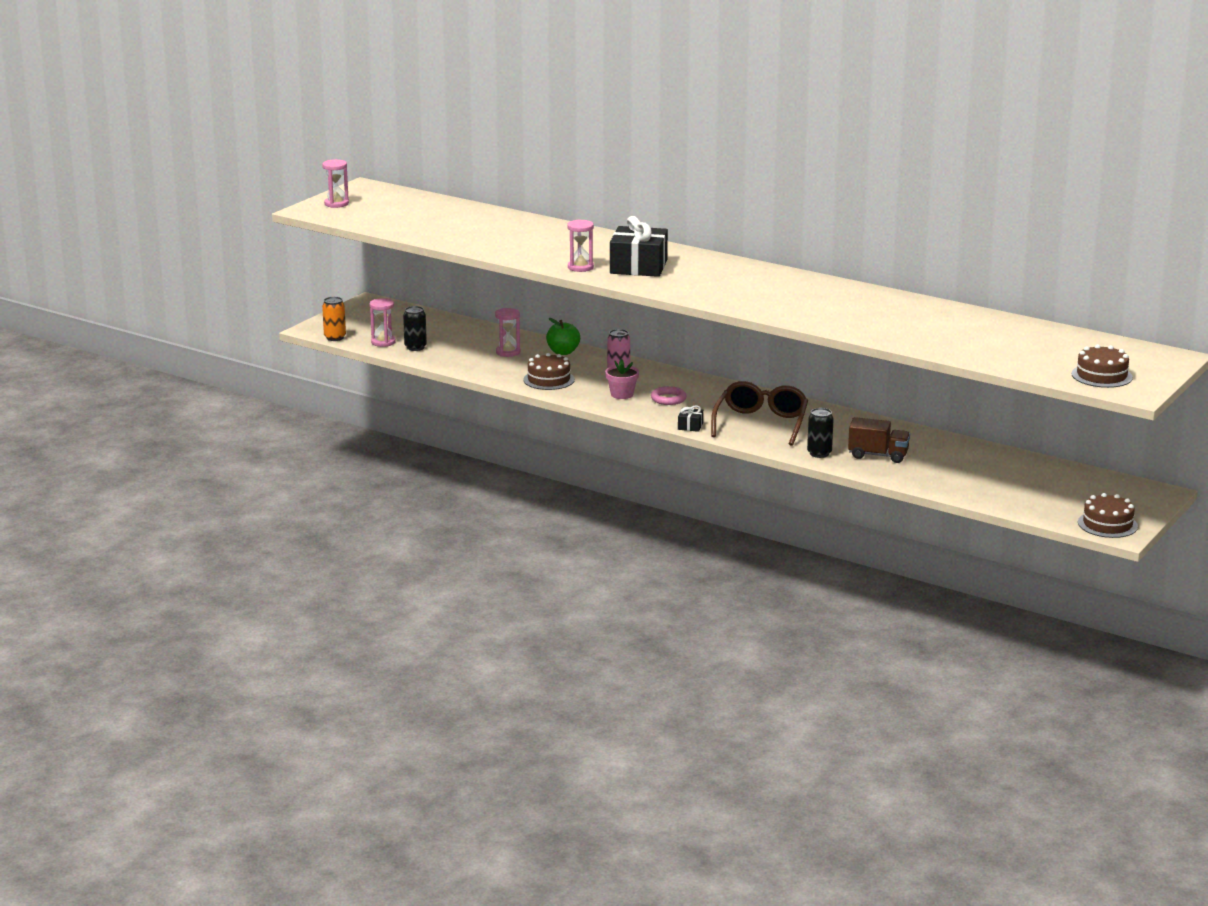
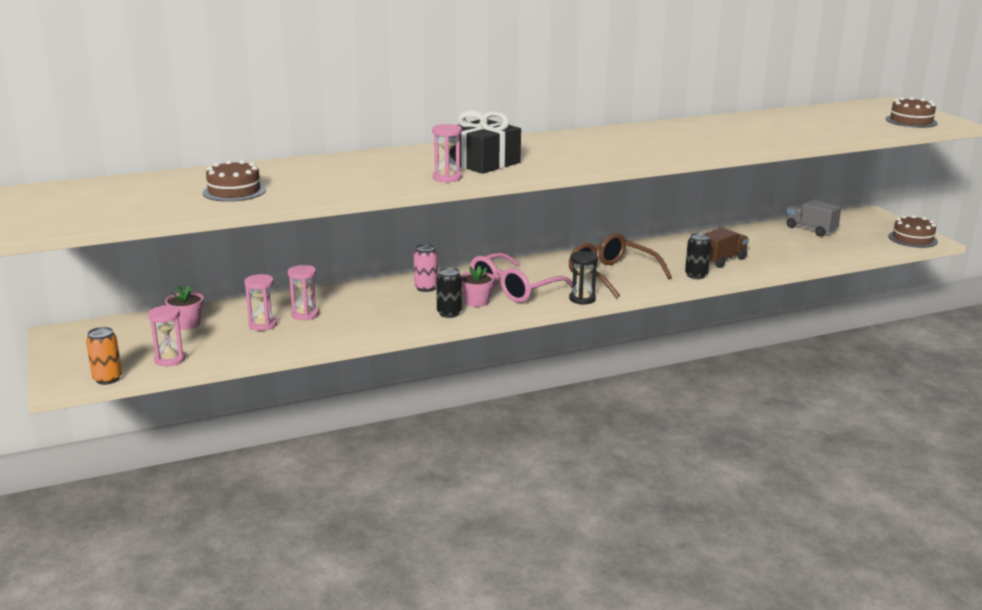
camera: 55 degrees left, 0 degrees up
pink hourglass [322,159,349,208] -> pink hourglass moved to [244,274,277,331]
black can [403,306,427,351] -> black can moved to [436,267,462,318]
brown cake [523,353,575,390] -> brown cake moved to [202,160,266,202]
green apple [546,318,580,355] -> none
pink ring [651,386,687,405] -> pink glasses [470,253,573,303]
black gift [678,405,703,432] -> black hourglass [569,251,598,305]
none -> pink flower pot [165,285,204,330]
none -> grey truck [786,200,841,236]

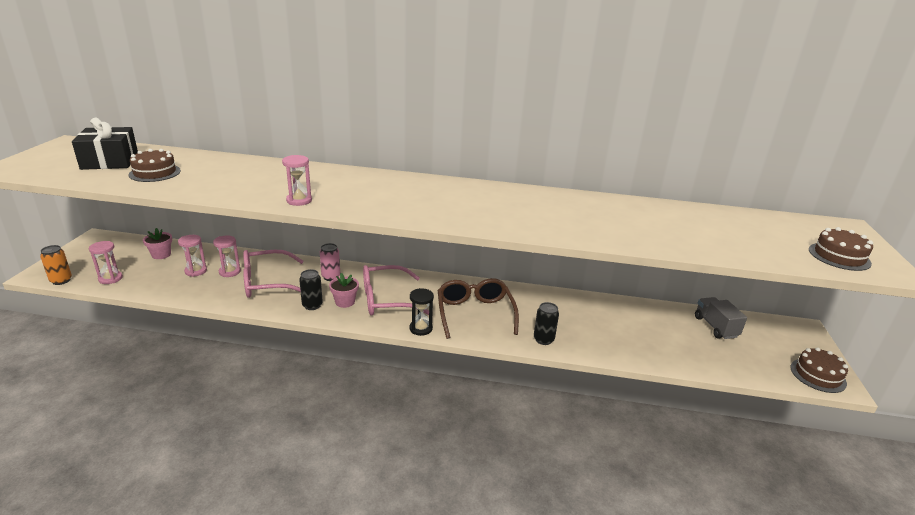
camera: 30 degrees right, 5 degrees up
black gift [449,110,521,174] -> black gift moved to [72,118,138,170]
brown truck [705,228,749,268] -> none
none -> pink glasses [243,250,303,298]

